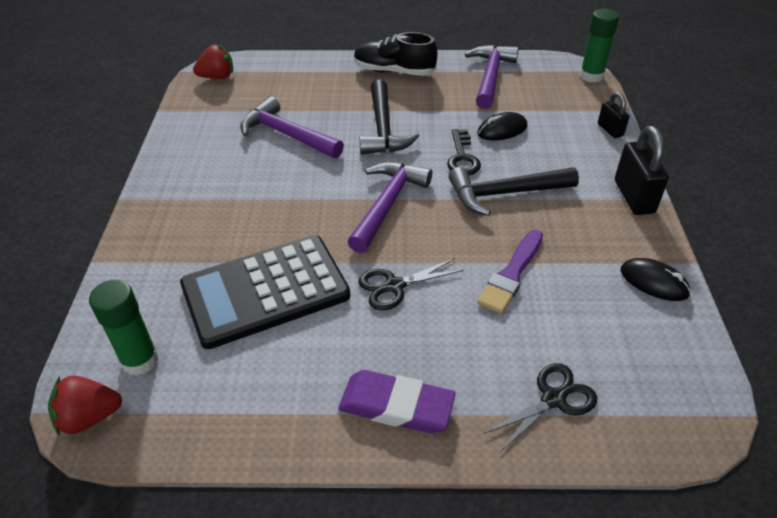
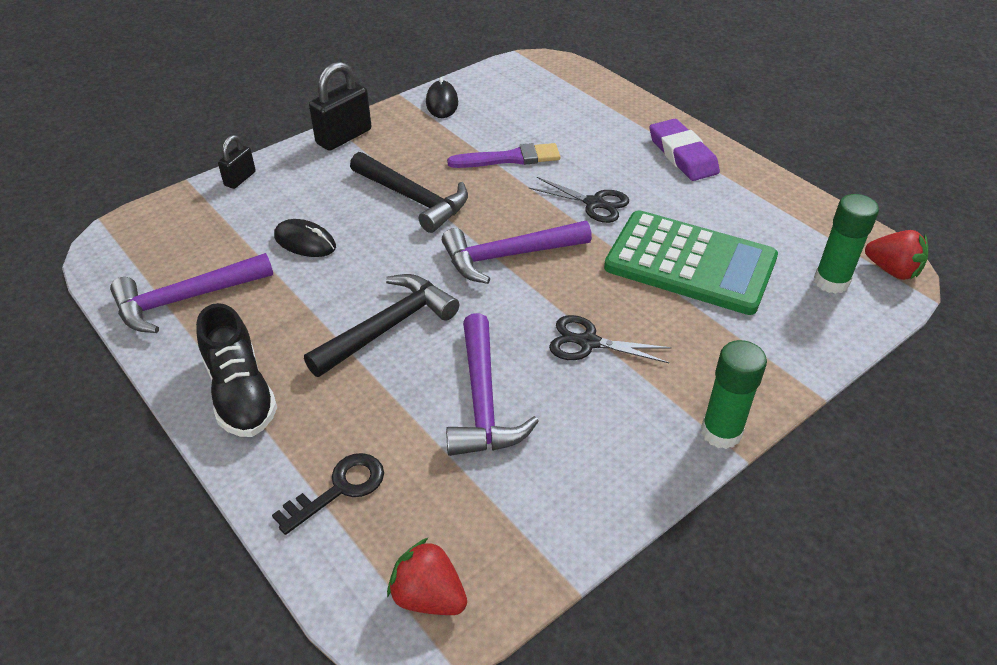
camera: 130 degrees left, 0 degrees up
black calculator [180,235,350,349] -> green calculator [604,210,778,315]
black key [447,129,481,175] -> black key moved to [272,453,384,535]
black scissors [484,363,597,452] -> black scissors moved to [549,315,672,363]
green glue stick [580,9,619,83] -> green glue stick moved to [701,340,767,449]

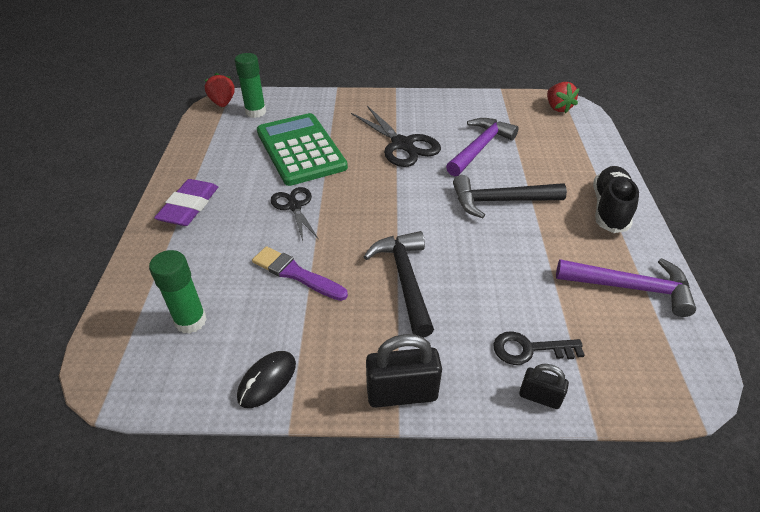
camera: 140 degrees left, 0 degrees up
black padlock [218,135,256,189] -> black padlock turned 45 degrees clockwise [519,364,569,409]
black key [272,453,384,535] -> black key moved to [493,331,585,365]
black mouse [274,219,336,257] -> none
purple hammer [442,221,592,284] -> none
black scissors [549,315,672,363] -> black scissors [351,106,441,167], size x1.59
green glue stick [701,340,767,449] -> green glue stick moved to [149,250,207,334]

